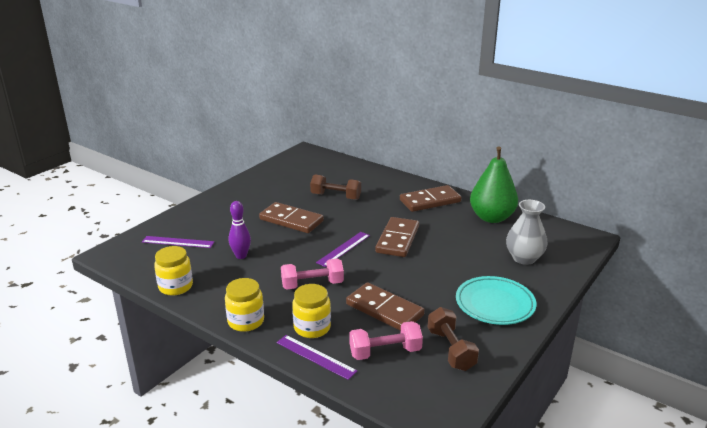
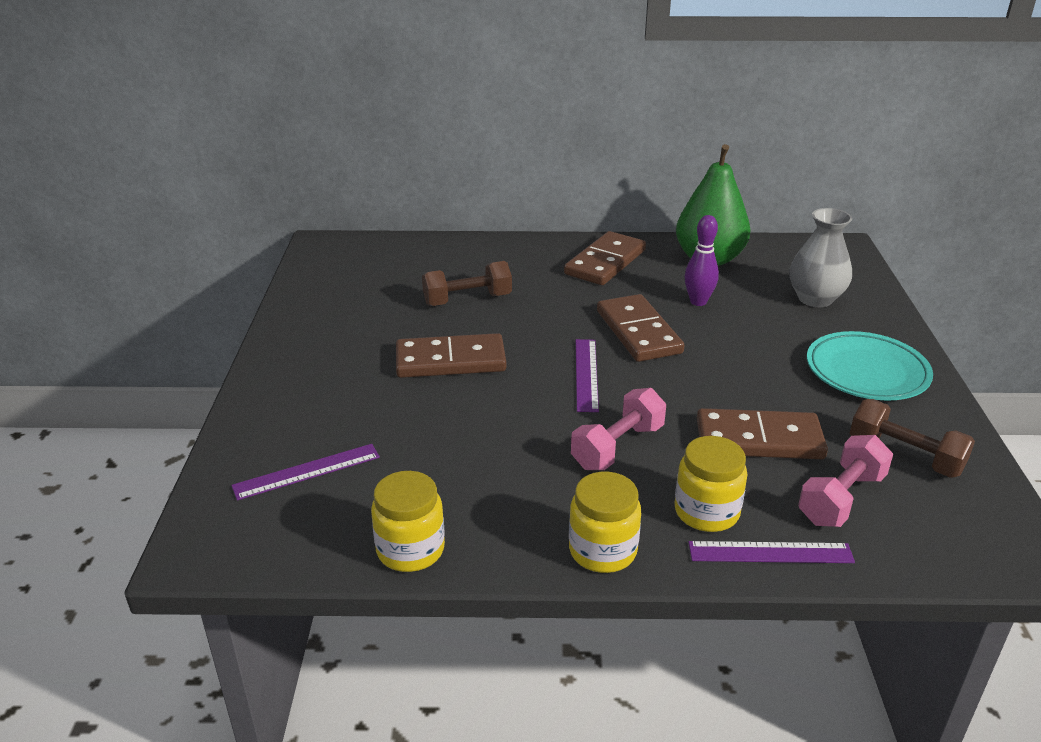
camera: 35 degrees left, 5 degrees up
purple bowling pin [229,201,251,259] -> purple bowling pin moved to [685,215,719,306]

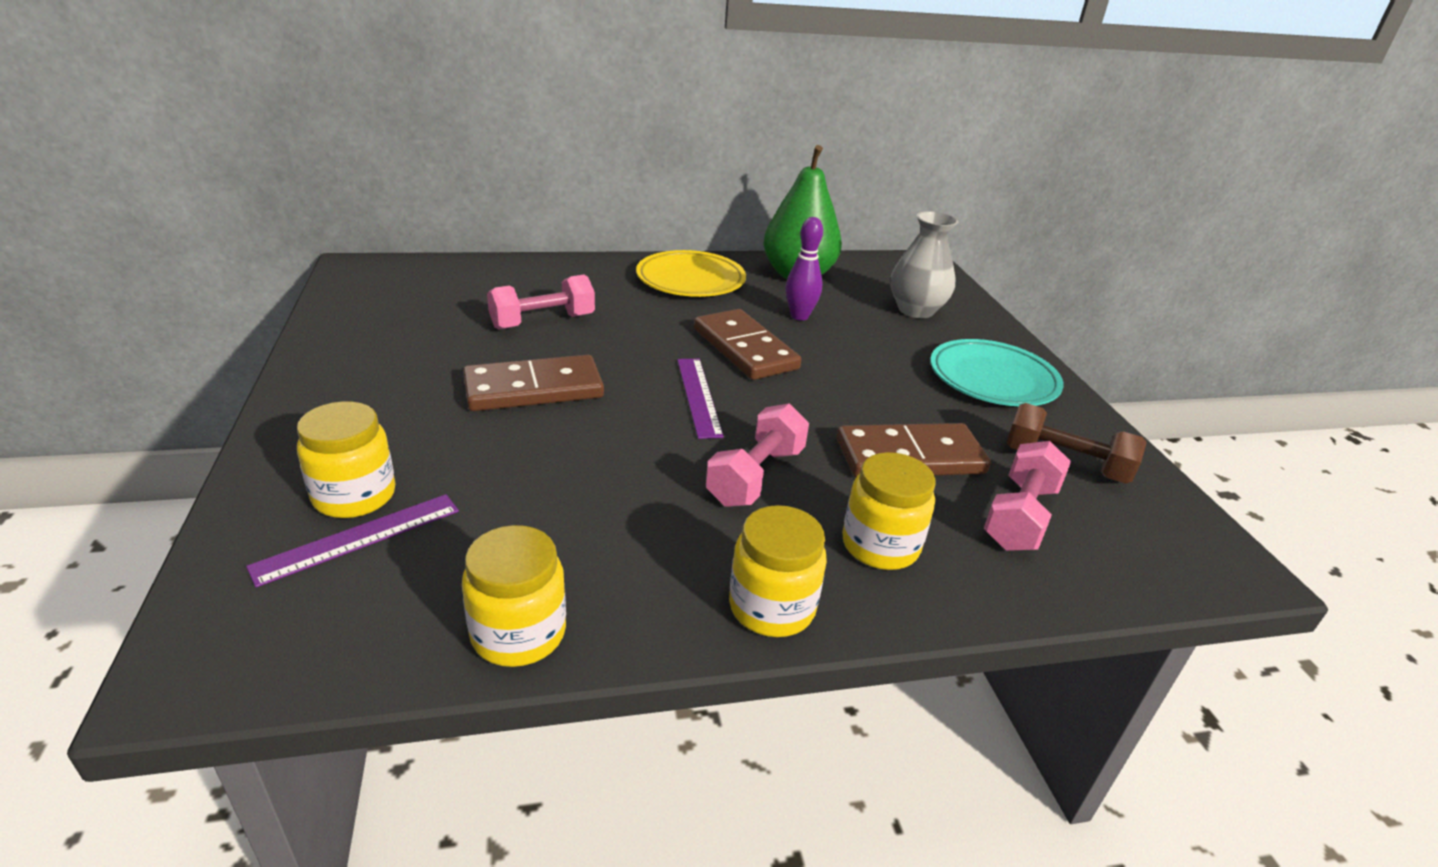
camera: 15 degrees left, 0 degrees up
brown dumbbell [422,261,512,306] -> pink dumbbell [487,275,595,330]
brown domino [564,231,646,285] -> yellow plate [636,250,746,297]
purple ruler [688,541,855,563] -> none
none -> yellow jar [297,401,395,518]

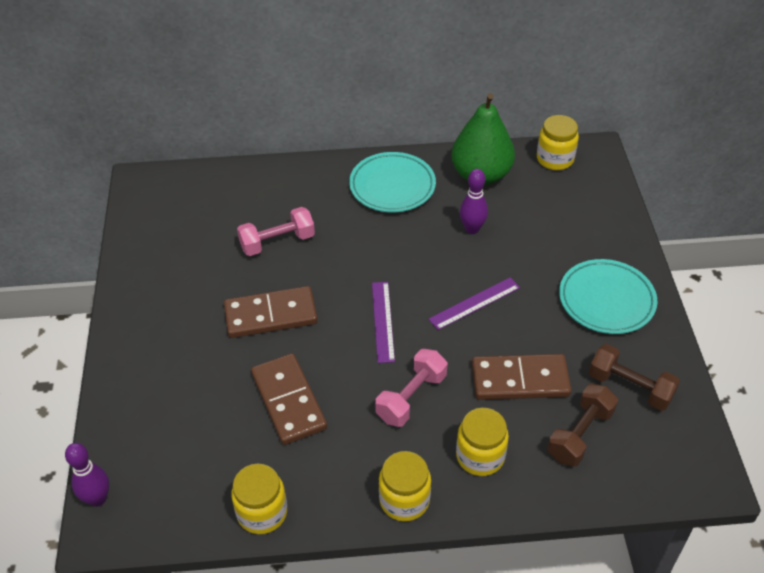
camera: 10 degrees right, 15 degrees up
purple ruler [246,494,459,587] -> purple ruler moved to [429,277,520,330]
yellow jar [297,401,395,518] -> yellow jar moved to [537,115,579,170]
yellow plate [636,250,746,297] -> turquoise plate [349,152,436,212]
brown domino [694,309,802,380] -> brown domino moved to [251,353,327,445]
grey vase [891,211,958,318] -> none
pink dumbbell [984,441,1071,551] -> brown dumbbell [547,384,618,467]
none -> purple bowling pin [65,443,109,507]

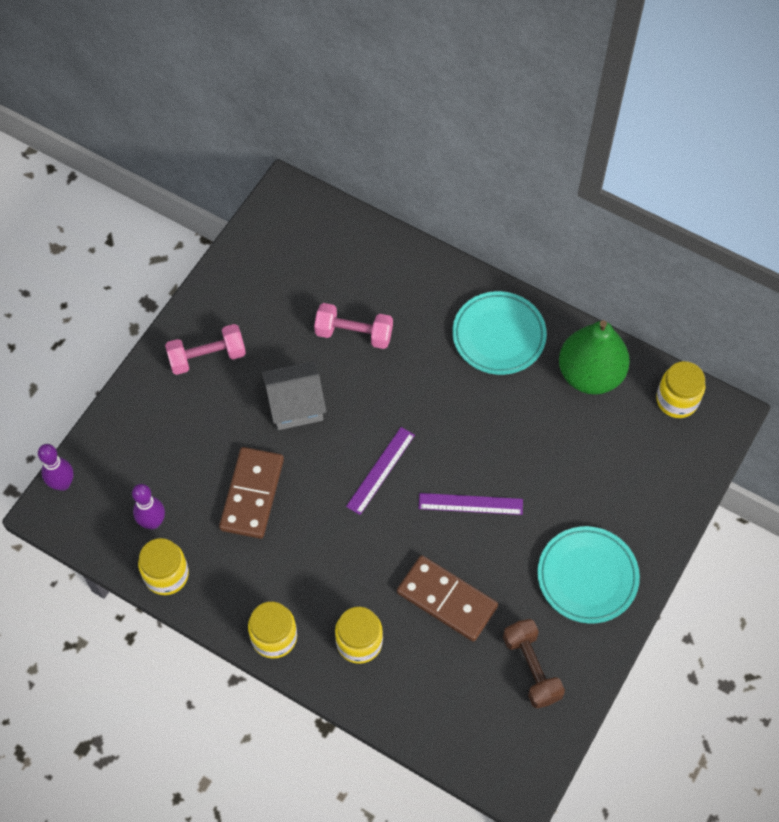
camera: 35 degrees right, 15 degrees up
brown domino [224,286,318,338] -> grey house [262,361,327,430]
pink dumbbell [375,349,447,427] -> pink dumbbell moved to [165,324,246,375]
purple bowling pin [460,169,488,234] -> purple bowling pin moved to [132,484,165,529]
brown dumbbell [547,384,618,467] -> none

